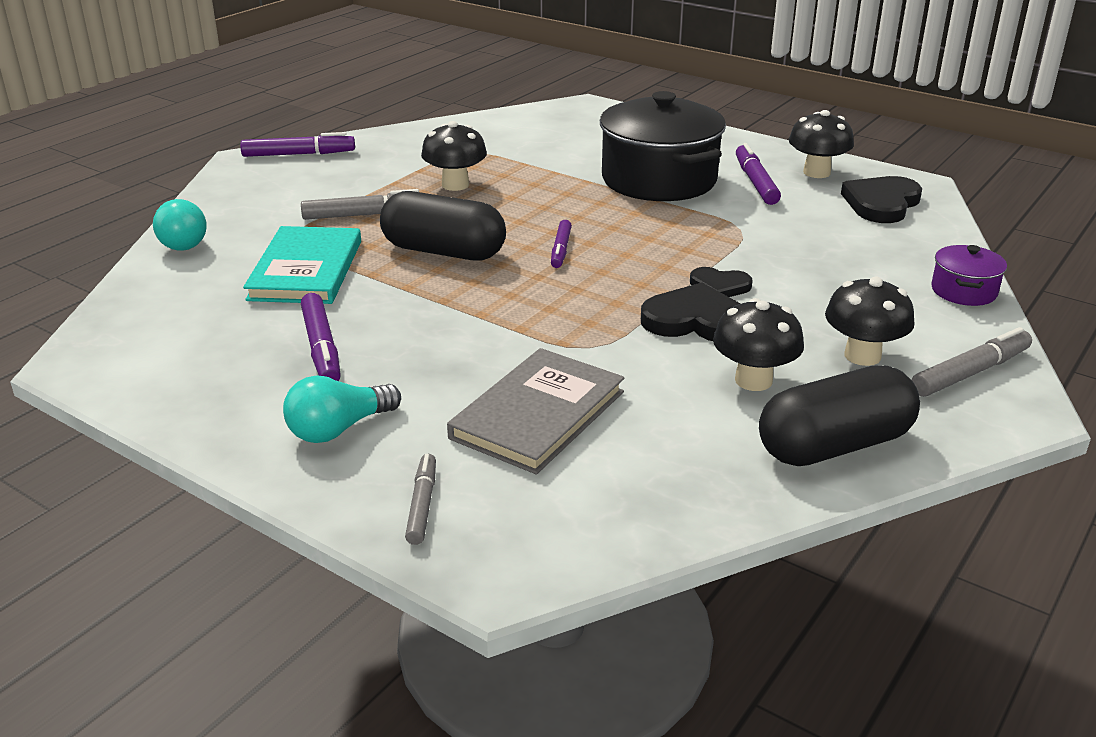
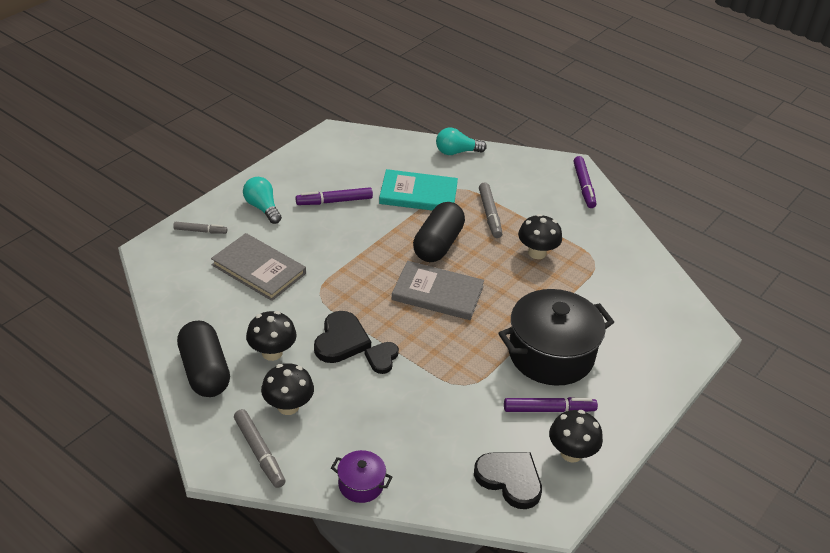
camera: 90 degrees right, 10 degrees up
purple marker [551,220,572,268] -> grey book [391,261,484,320]

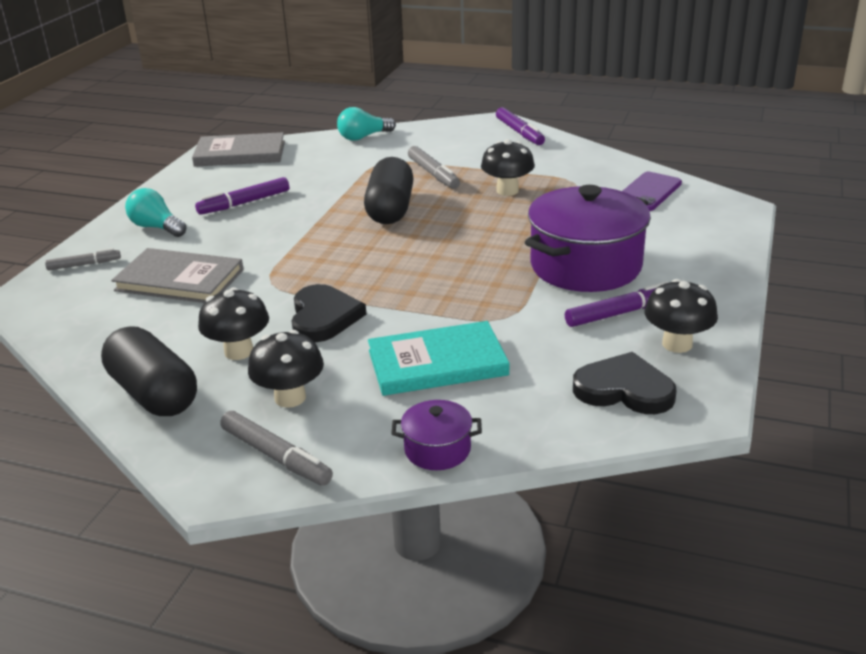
camera: 15 degrees left, 10 degrees down
black heart [364,342,399,374] -> none
turquoise book [379,169,458,211] -> turquoise book moved to [368,321,510,396]
grey book [391,261,484,320] -> grey book moved to [192,132,285,167]
black pot [498,289,614,386] -> purple pot [525,185,651,292]
none -> purple phone [623,172,682,211]

